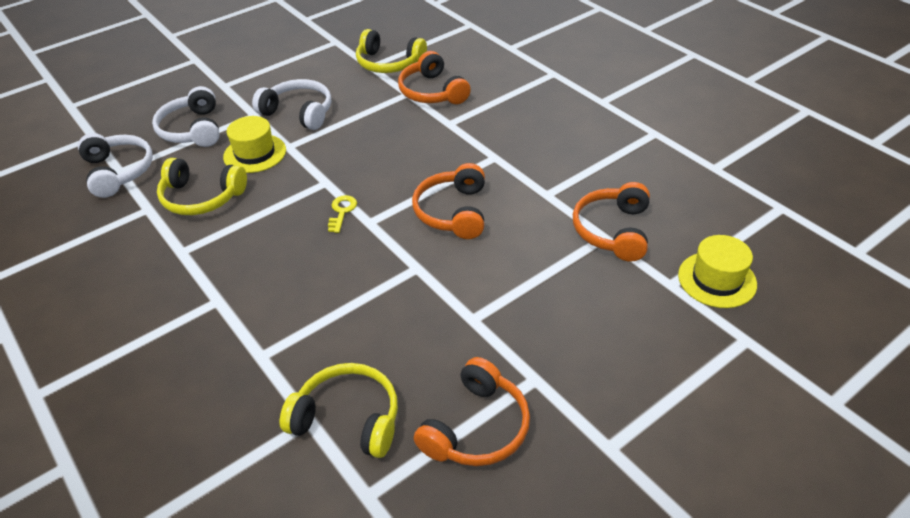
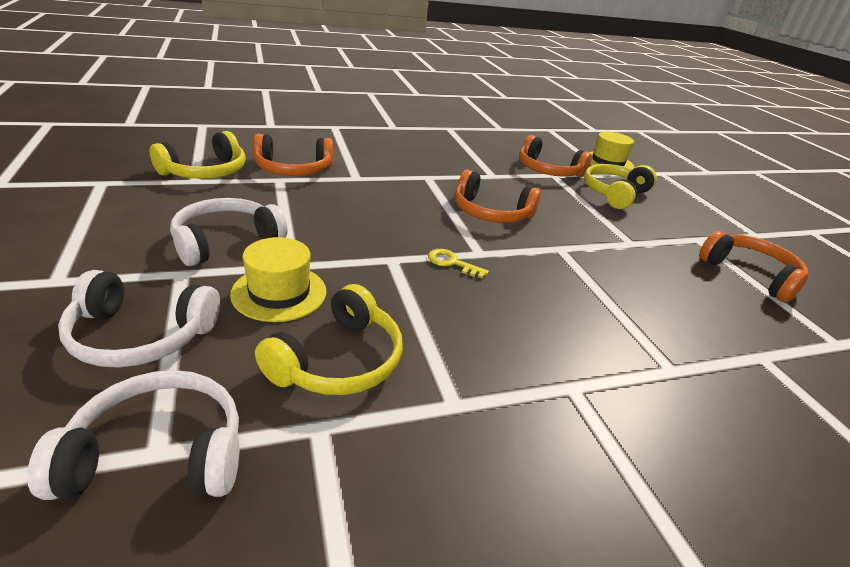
camera: 75 degrees left, 10 degrees down
yellow headphones [280,363,398,458] -> yellow headphones moved to [584,164,657,209]

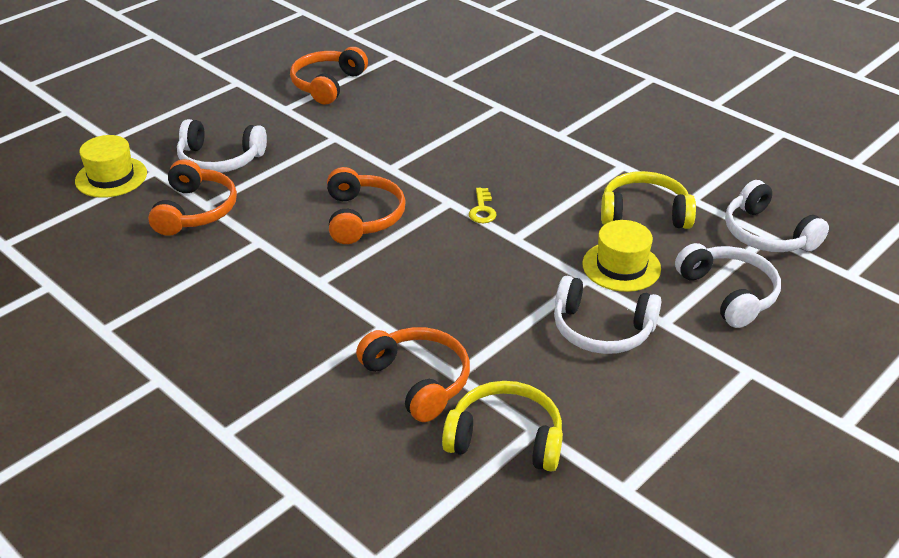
camera: 115 degrees left, 5 degrees up
yellow headphones [584,164,657,209] -> white headphones [177,119,267,173]

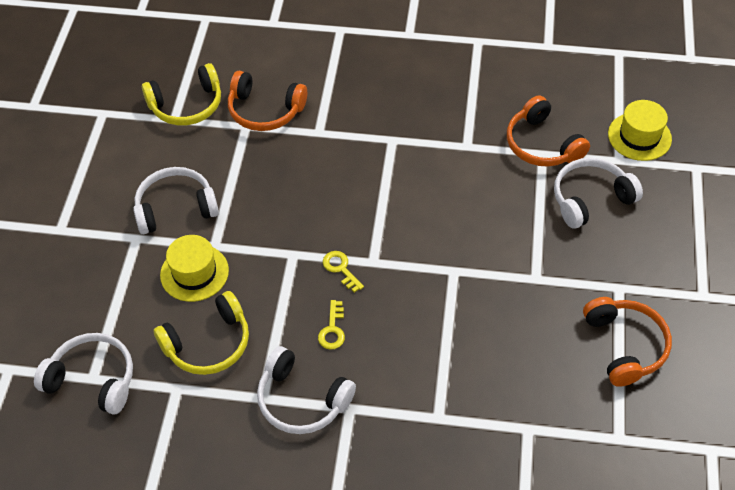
camera: 145 degrees right, 15 degrees up
orange headphones [327,167,406,244] -> none
white headphones [675,243,781,328] -> white headphones moved to [257,346,356,434]
none -> yellow key [318,300,345,350]

